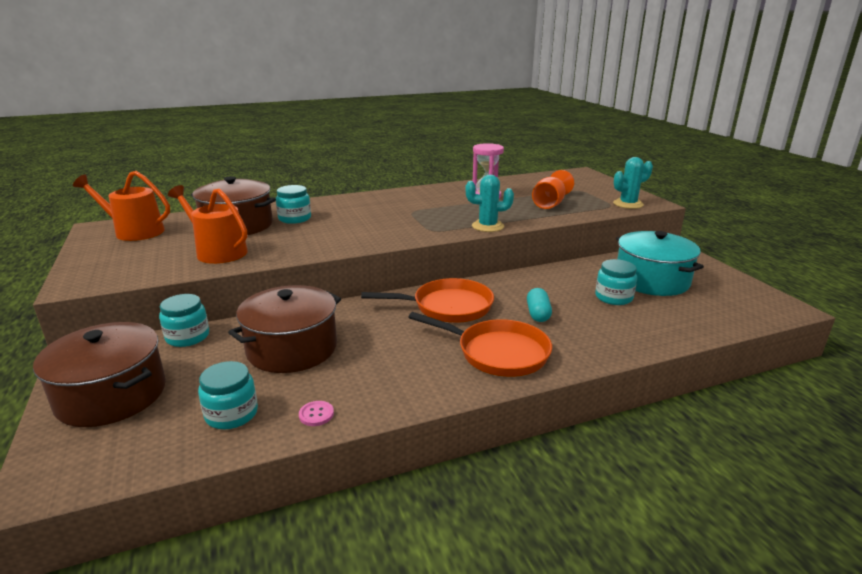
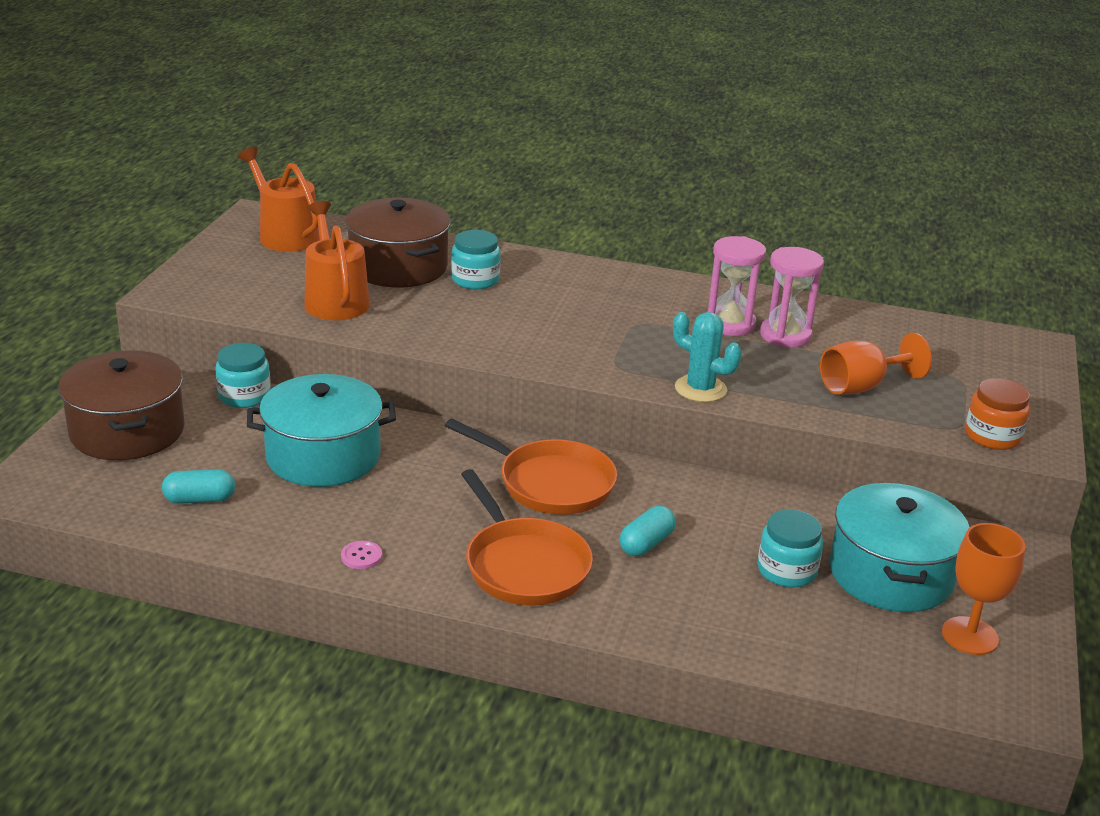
camera: 35 degrees right, 5 degrees up
turquoise jar [198,361,258,429] -> turquoise capsule [162,469,235,504]
brown pot [228,285,341,373] -> turquoise pot [247,374,396,487]
pink button [299,401,334,426] -> pink button moved to [341,541,382,569]
turquoise cactus [613,157,653,209] -> orange jar [965,378,1030,450]
none -> pink hourglass [707,236,766,336]
none -> orange goblet [942,523,1026,655]

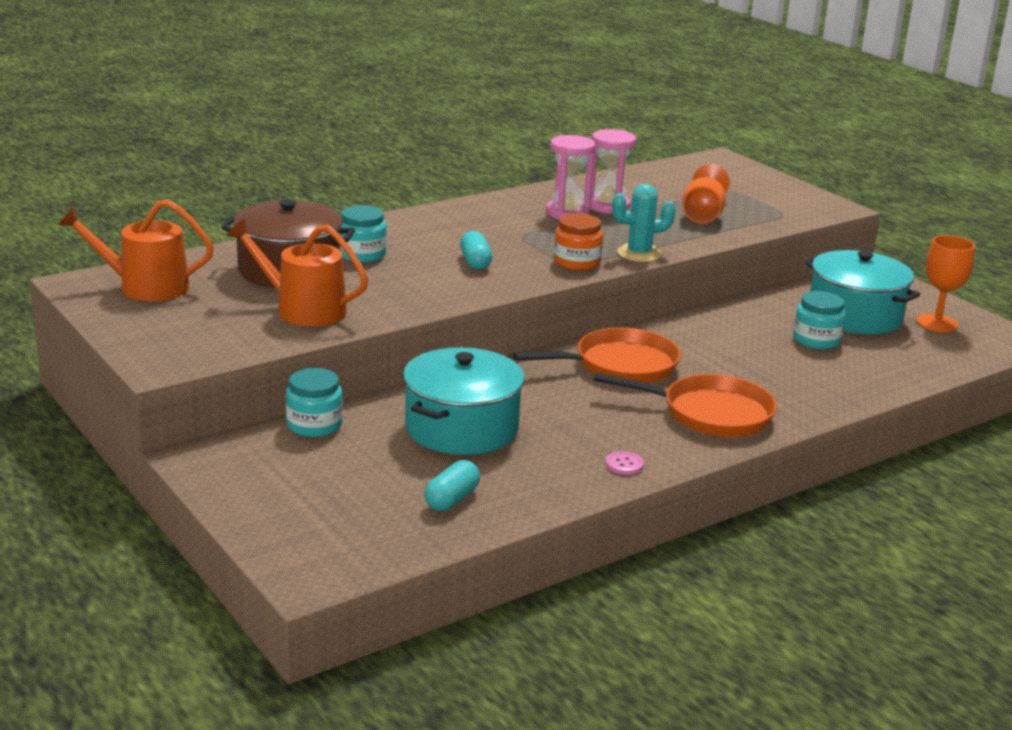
camera: 50 degrees left, 5 degrees down
brown pot [58,350,185,460] -> none
turquoise capsule [619,506,676,556] -> turquoise capsule moved to [460,231,492,270]
orange jar [965,378,1030,450] -> orange jar moved to [554,213,603,270]

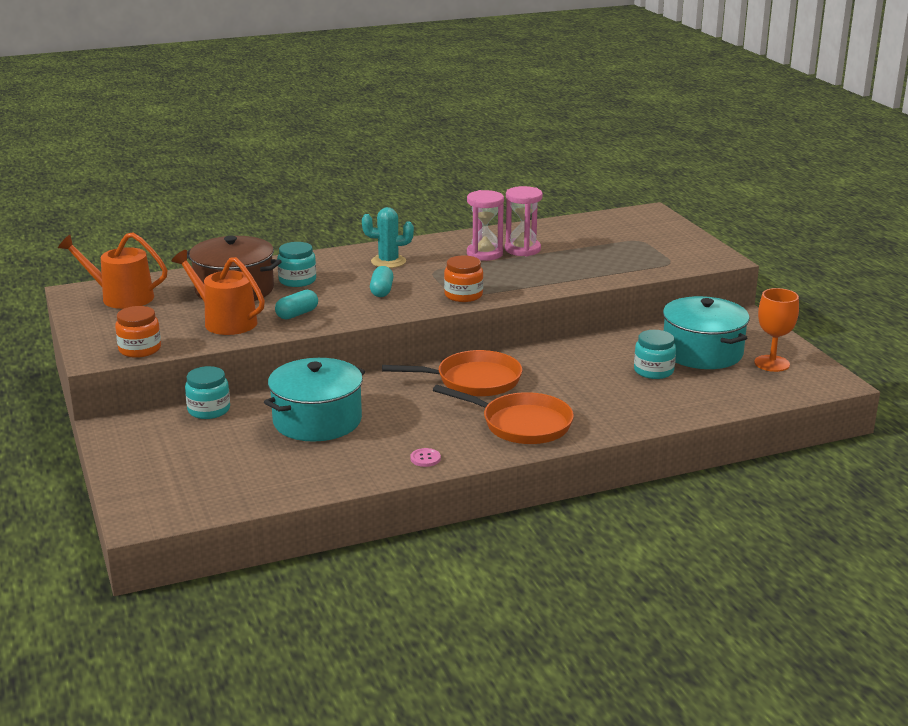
camera: 15 degrees right, 0 degrees up
turquoise capsule [424,460,480,511] -> turquoise capsule moved to [275,290,318,319]
turquoise cactus [612,184,676,262] -> turquoise cactus moved to [362,207,414,268]
orange goblet [682,164,730,224] -> none
none -> orange jar [115,306,161,358]

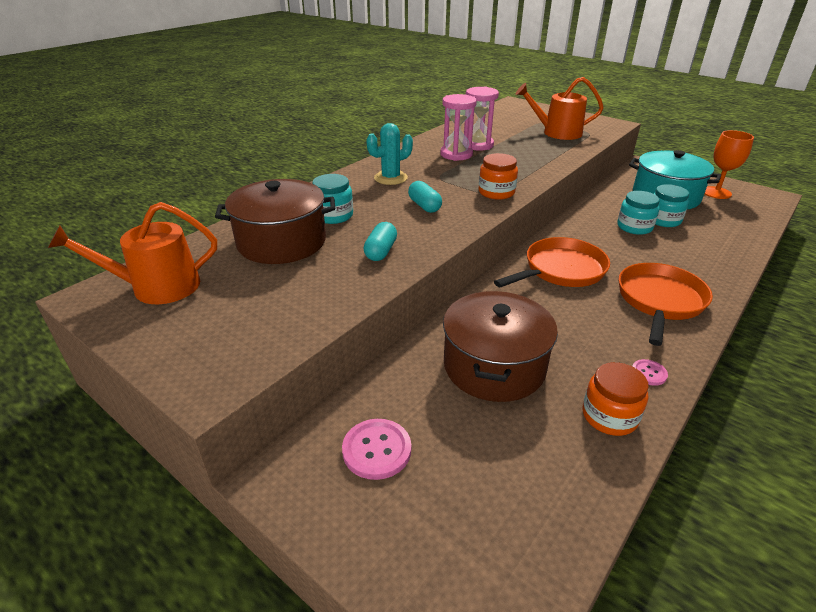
camera: 30 degrees left, 10 degrees up
orange jar [115,306,161,358] -> orange jar moved to [583,362,649,436]
orange watering can [172,250,265,335] -> orange watering can moved to [516,77,604,140]
turquoise jar [185,366,230,419] -> turquoise jar moved to [617,191,660,235]
turquoise pot [264,358,365,441] -> brown pot [443,291,558,402]
orange pan [433,385,574,444] -> orange pan turned 60 degrees counterclockwise [618,263,713,346]
none -> pink button [342,419,411,480]

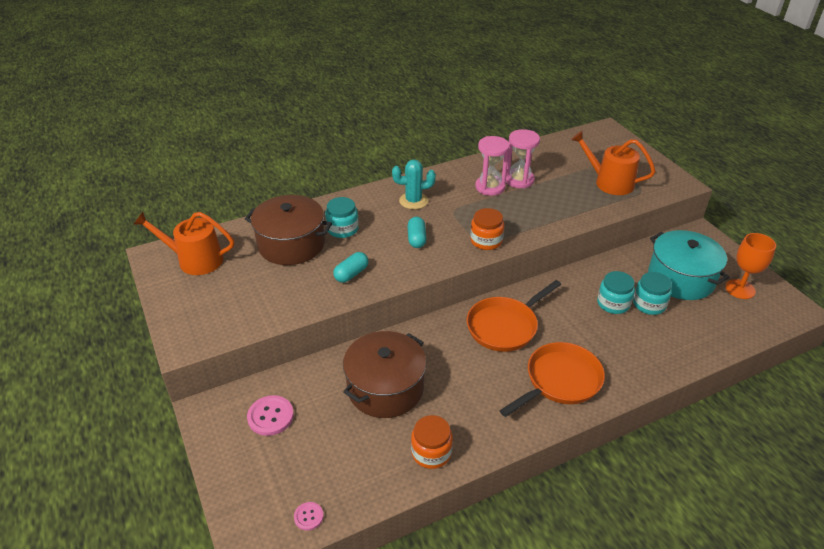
camera: 25 degrees right, 5 degrees up
orange pan [494,237,610,287] -> orange pan turned 150 degrees clockwise [467,280,561,352]
pink button [632,359,668,386] -> pink button moved to [294,502,323,531]

